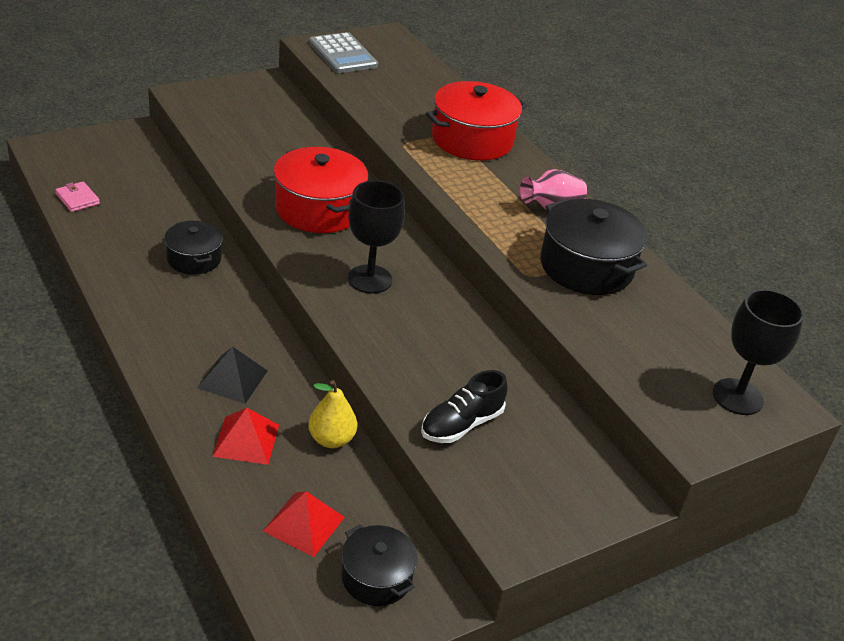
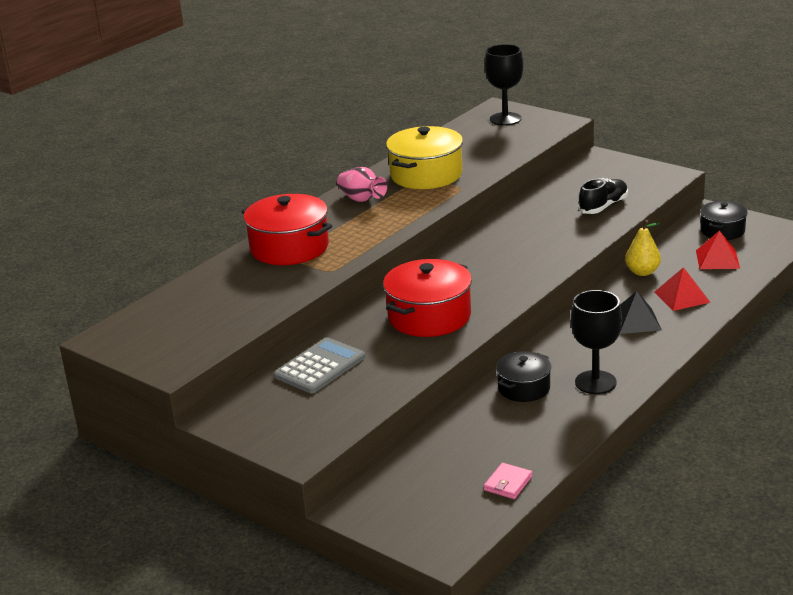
camera: 105 degrees left, 10 degrees down
grey calculator [309,32,378,73] -> grey calculator moved to [274,337,365,393]
black goblet [348,180,405,294] -> black goblet moved to [571,290,622,394]
black shoe [421,370,508,443] -> black shoe turned 75 degrees counterclockwise [578,178,628,214]
black pot [540,199,647,295] -> yellow pot [386,126,463,189]

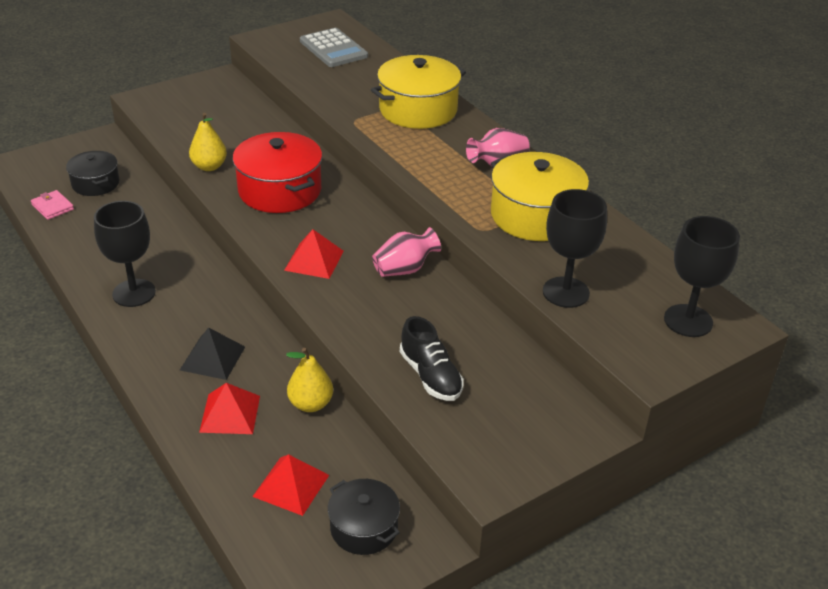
camera: 105 degrees right, 10 degrees up
red pot [242,194,332,265] -> yellow pot [371,55,466,129]
grey calculator [274,337,365,393] -> grey calculator moved to [300,28,368,67]
black pot [496,351,552,402] -> black pot moved to [66,151,119,196]
none -> yellow pear [189,113,227,171]
none -> red pyramid [284,229,344,279]
none -> pink vase [372,227,441,277]
none -> black goblet [543,189,607,308]

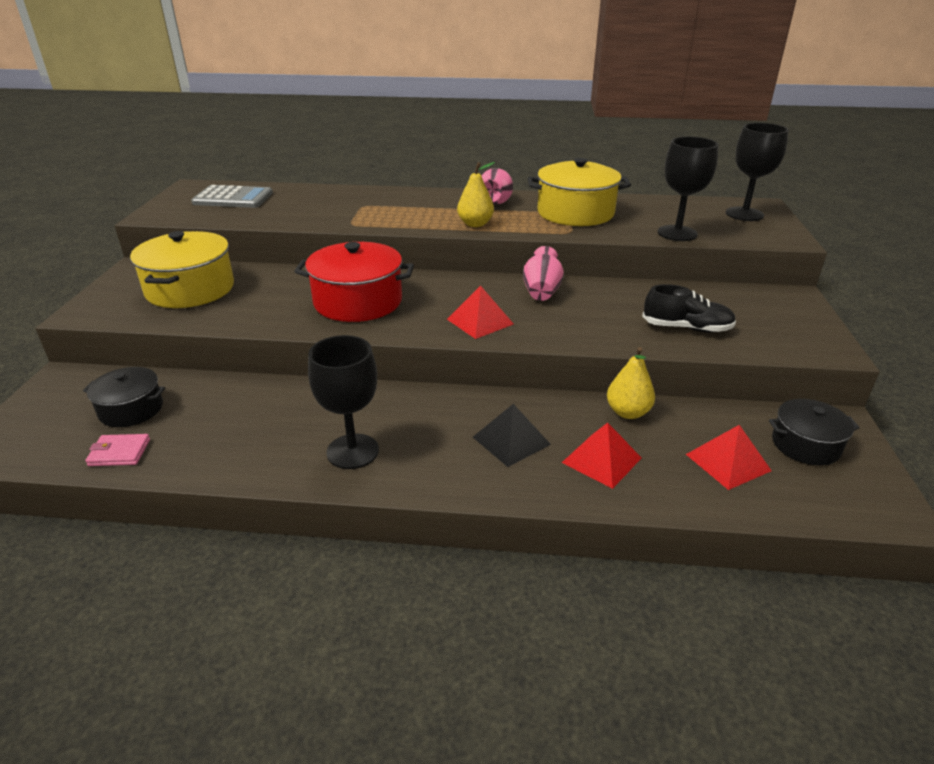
camera: 50 degrees left, 5 degrees down
yellow pear [189,113,227,171] -> yellow pear moved to [457,162,495,227]
yellow pot [371,55,466,129] -> yellow pot moved to [130,231,234,308]

